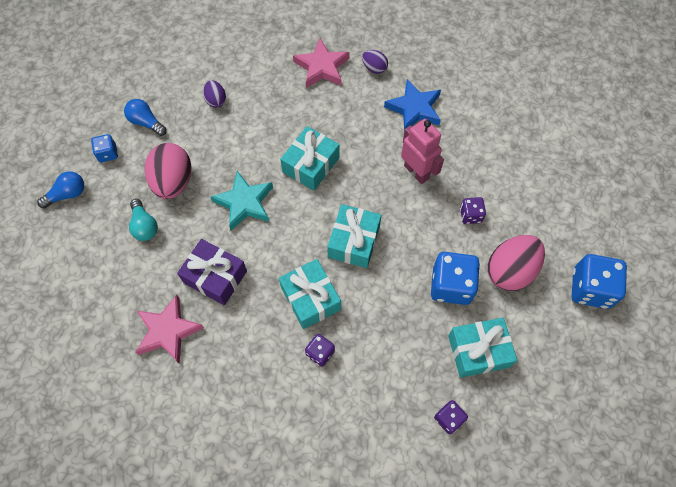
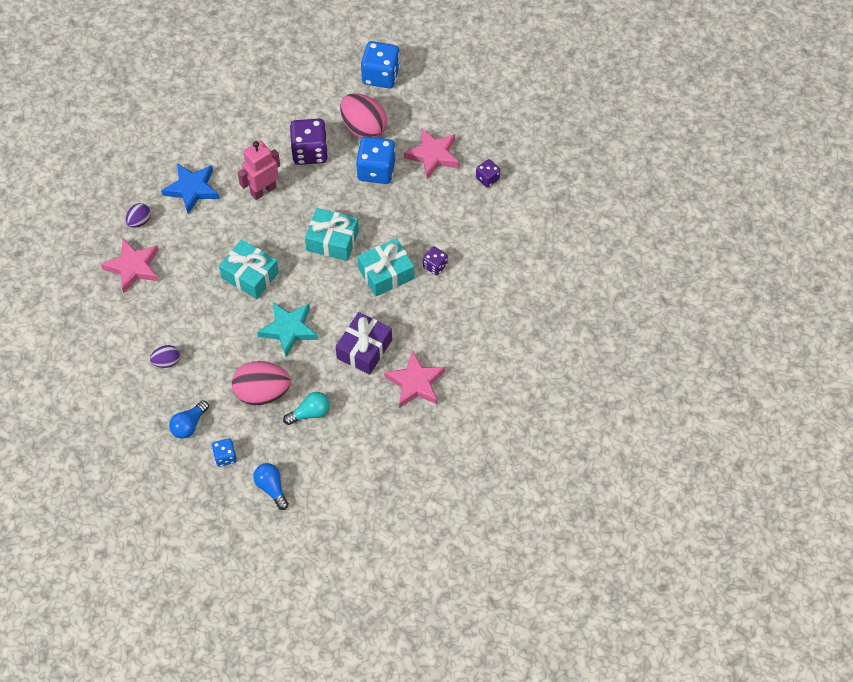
camera: 90 degrees left, 5 degrees down
turquoise gift [448,318,517,378] -> pink star [404,128,459,179]
purple dice [460,197,486,224] -> purple dice [290,119,328,165], size x1.87

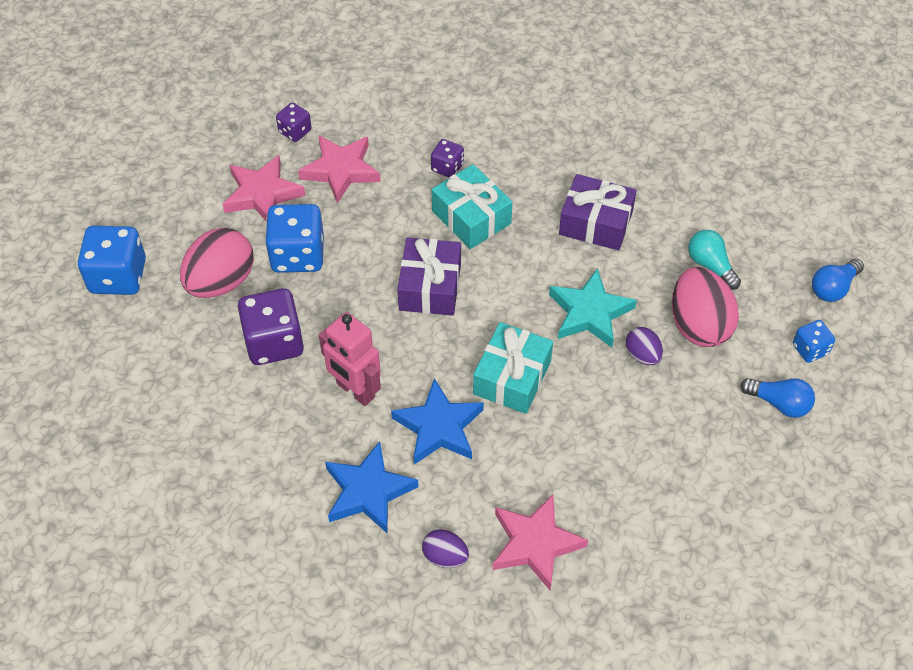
camera: 100 degrees left, 5 degrees down
purple egg [150,345,180,368] -> purple egg moved to [626,327,663,365]
turquoise gift [305,208,359,261] -> purple gift [398,237,461,316]
pink star [384,350,445,408] -> pink star moved to [298,135,381,204]
none -> blue star [391,378,484,464]

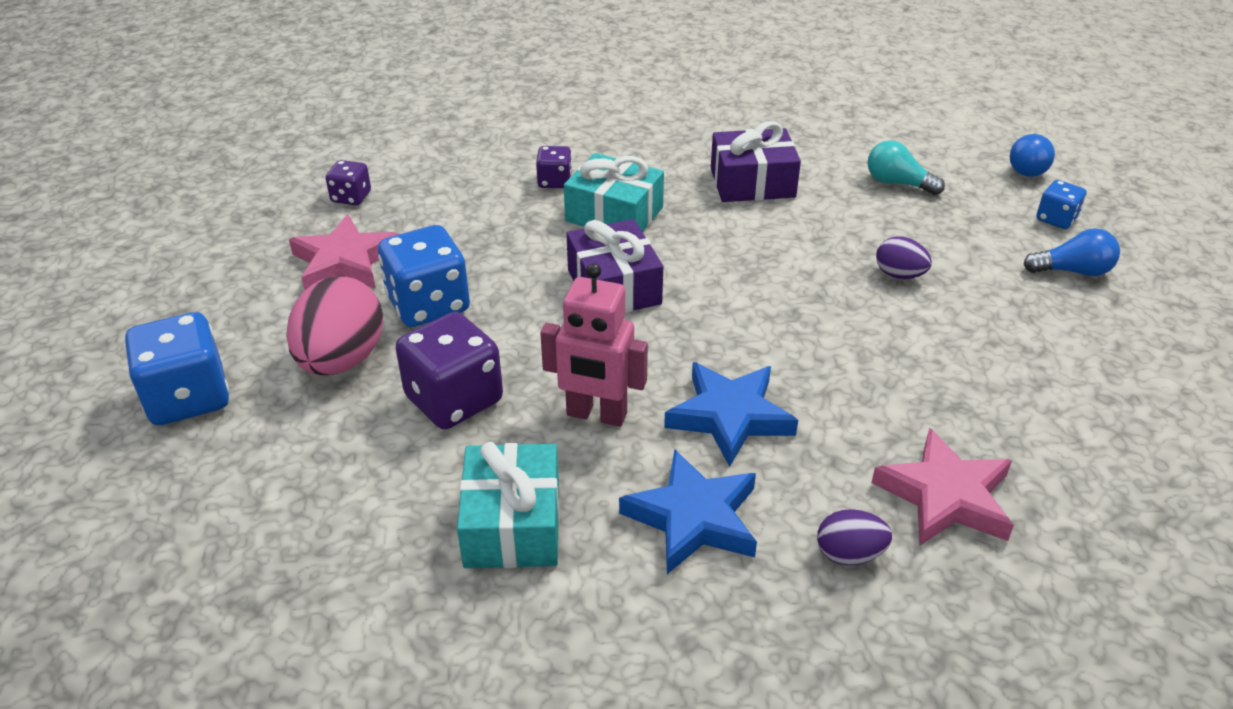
camera: 25 degrees left, 15 degrees down
pink star [298,135,381,204] -> none
turquoise gift [473,322,553,414] -> turquoise gift moved to [457,442,560,568]
turquoise star [549,268,637,347] -> none
pink egg [672,267,739,347] -> none

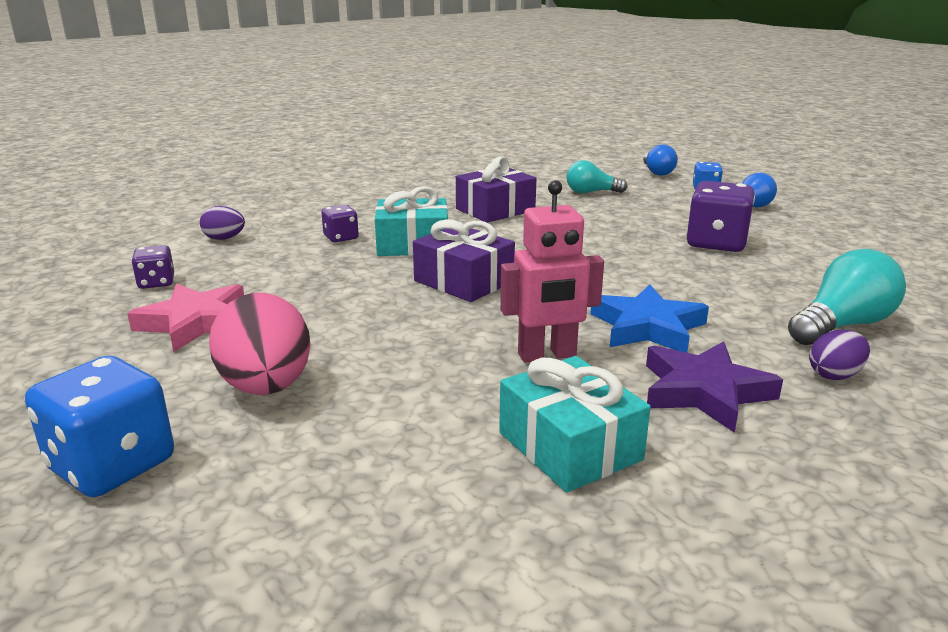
camera: 30 degrees left, 15 degrees down
blue dice [378,225,470,327] -> none
purple dice [396,312,503,429] -> purple dice moved to [686,181,755,252]
blue star [619,449,757,574] -> purple star [646,341,783,433]
pink star [871,428,1014,545] -> turquoise light bulb [788,249,906,345]
purple egg [876,237,932,279] -> purple egg moved to [200,206,245,240]

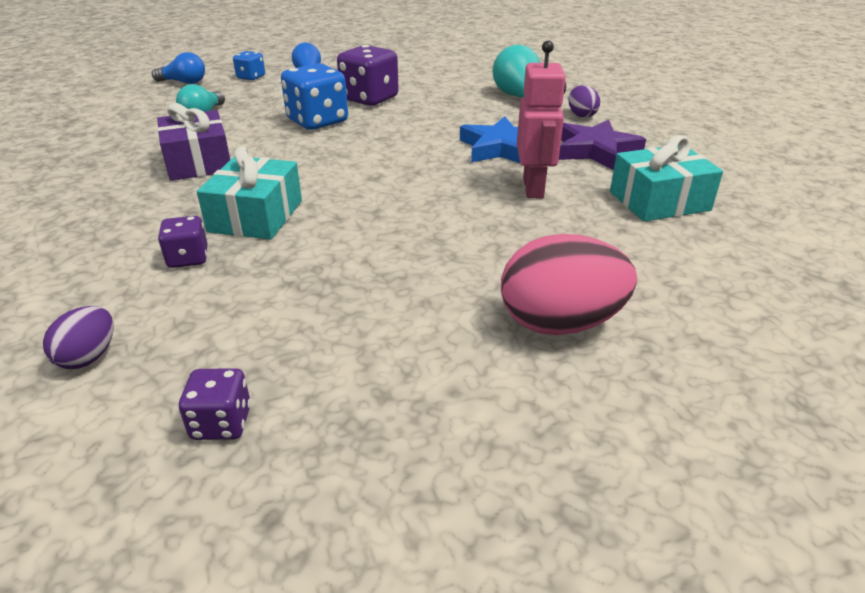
camera: 75 degrees left, 10 degrees up
blue dice [25,356,174,497] -> blue dice moved to [281,63,348,130]
pink star [127,284,244,352] -> none
purple gift [413,219,515,302] -> none

